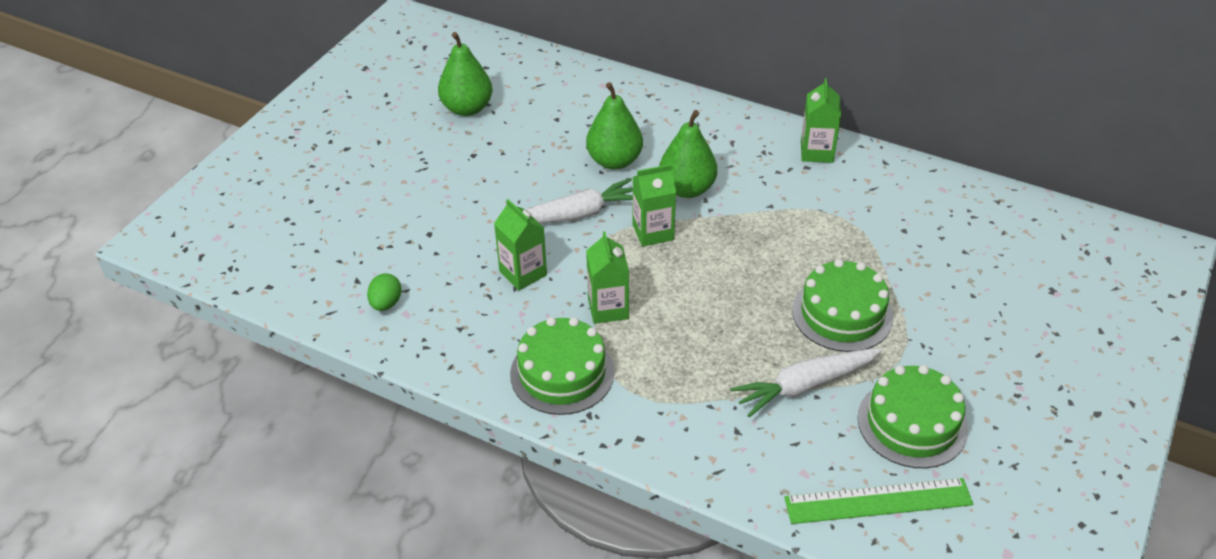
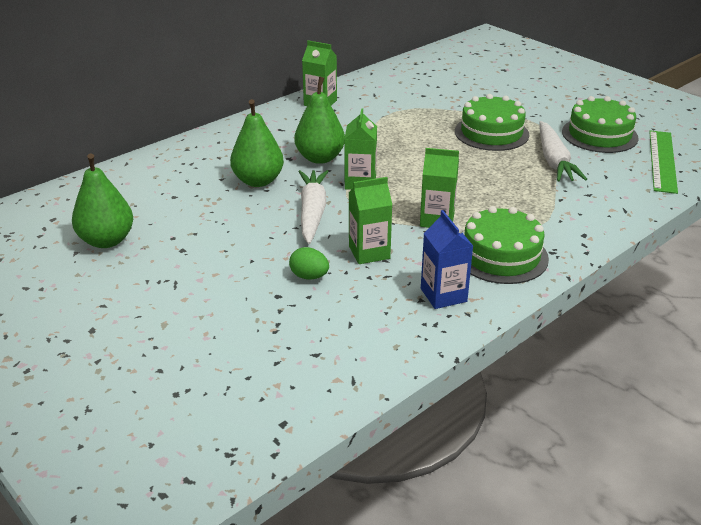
camera: 70 degrees left, 10 degrees down
green egg [367,273,402,311] -> green egg moved to [289,247,329,280]
none -> blue carton [421,210,473,309]

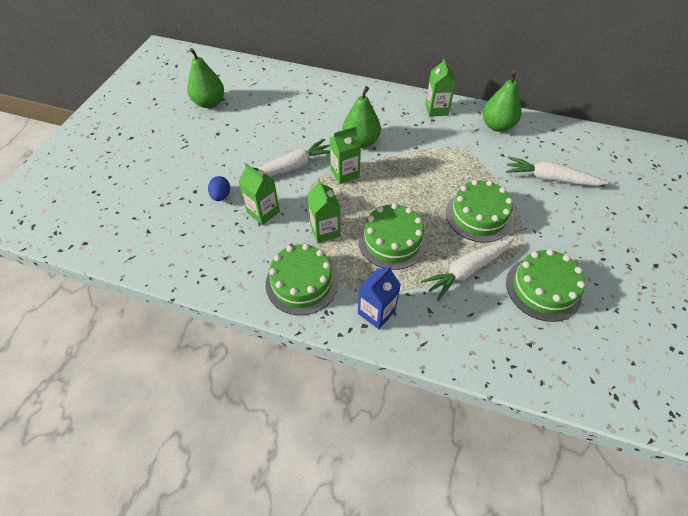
camera: 60 degrees right, 20 degrees up
green pear [230,99,284,187] -> green pear moved to [483,70,522,132]
green egg [289,247,329,280] -> blue egg [208,176,230,201]
blue carton [421,210,473,309] -> blue carton moved to [358,266,401,329]
green ruler [649,130,678,194] -> none
none -> green cake [358,203,427,270]
none -> white carrot [506,156,608,186]

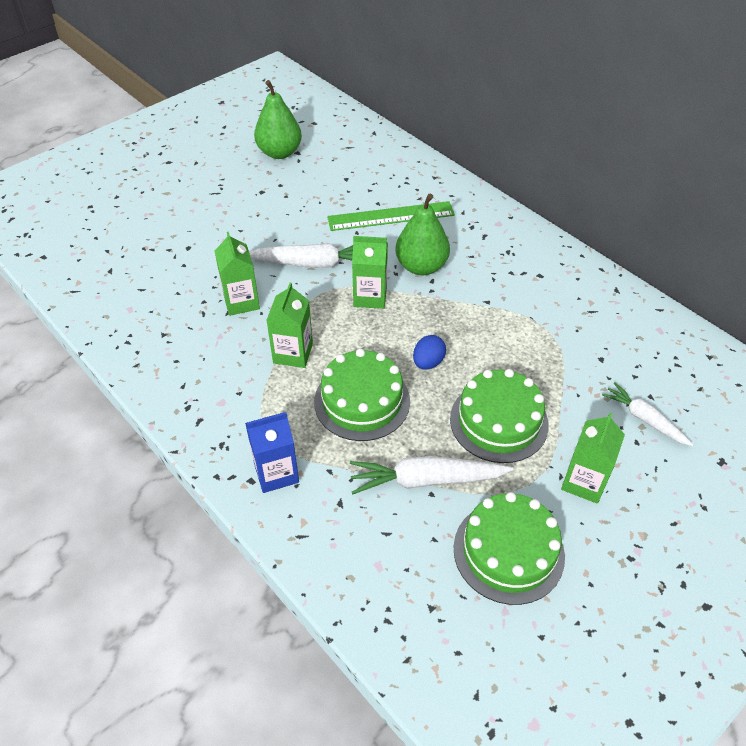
camera: 30 degrees right, 5 degrees down
blue egg [208,176,230,201] -> blue egg moved to [413,335,446,370]
green cake [266,244,338,315] -> none
green carton [425,58,456,117] -> green carton moved to [561,413,625,504]
green pear [483,70,522,132] -> none
white carrot [506,156,608,186] -> white carrot [602,382,694,446], size x0.64
none -> green ruler [327,201,455,231]

